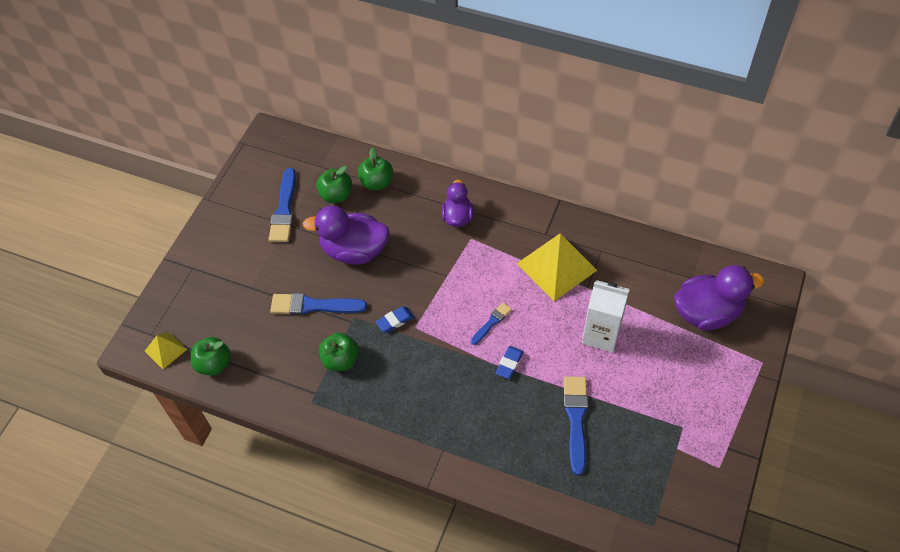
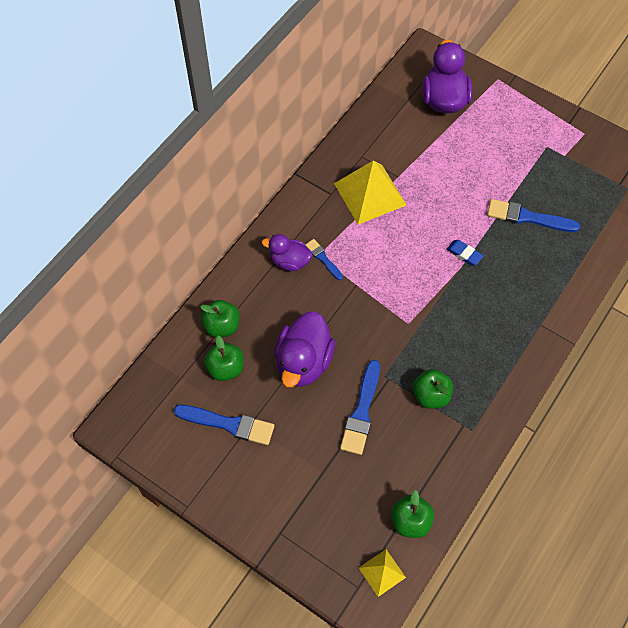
camera: 80 degrees left, 5 degrees up
blue eraser [376,306,414,333] -> none
blue brush [471,302,512,345] -> blue brush moved to [305,239,343,280]
white carton [582,280,630,352] -> none

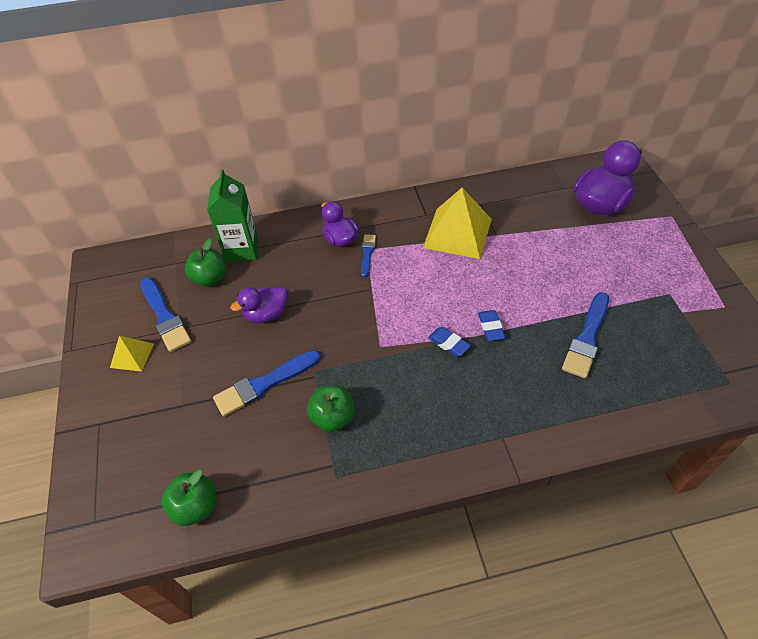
camera: 45 degrees right, 10 degrees down
green apple [200,300,240,338] -> green carton [207,169,258,262]
purple duck [274,311,335,387] -> purple duck [230,286,287,323], size x0.61
yellow pyramid [359,549,406,597] -> yellow pyramid moved to [110,336,154,372]
blue brush [487,199,580,232] -> blue brush turned 120 degrees counterclockwise [562,292,609,378]
none -> blue eraser [428,327,471,357]

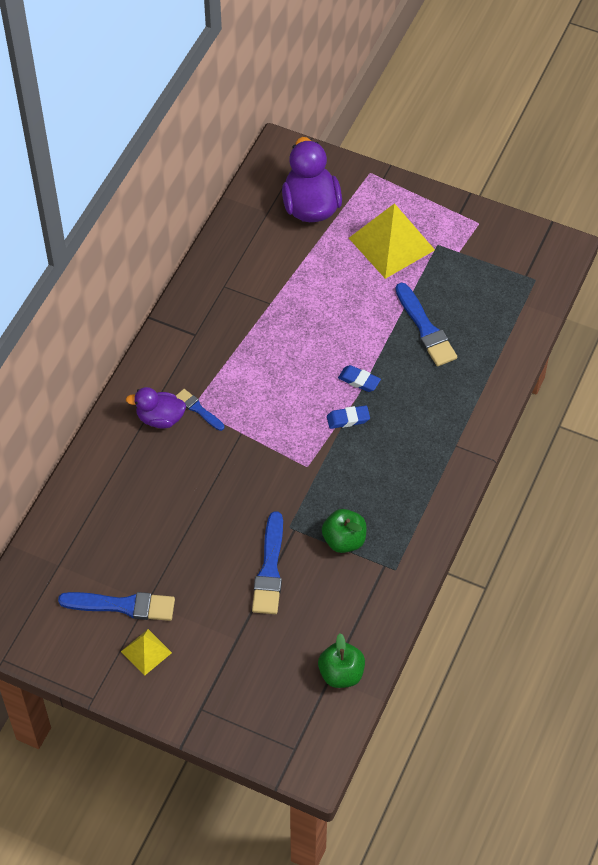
camera: 55 degrees left, 5 degrees up
green apple [185,238,226,287] -> none
green carton [207,169,258,262] -> none
purple duck [230,286,287,323] -> none
yellow pyramid [423,188,492,259] -> yellow pyramid moved to [349,203,435,279]

